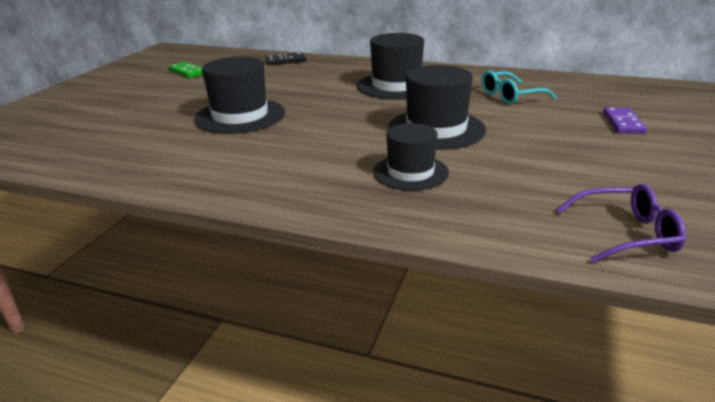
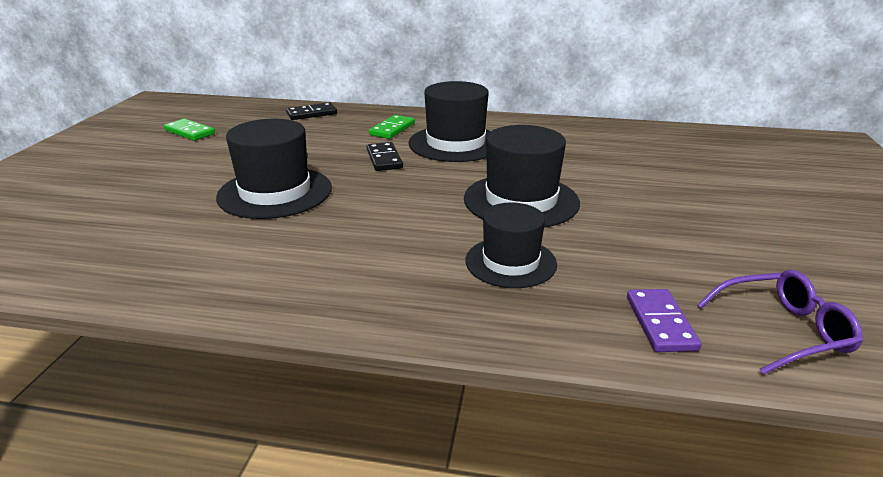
camera: 10 degrees left, 0 degrees up
turquoise glasses [481,70,556,104] -> none
purple domino [603,107,647,134] -> purple domino moved to [627,289,701,352]
none -> black domino [366,142,403,171]
none -> green domino [369,115,415,139]

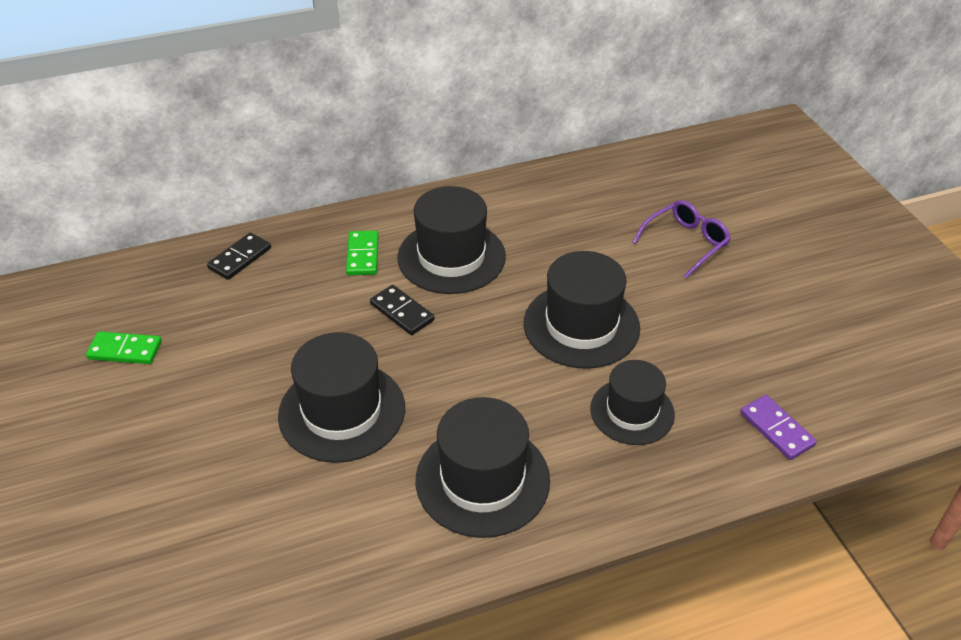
camera: 30 degrees left, 15 degrees up
purple glasses [697,269,863,375] -> purple glasses moved to [632,200,731,278]
none -> black hat [416,397,550,538]

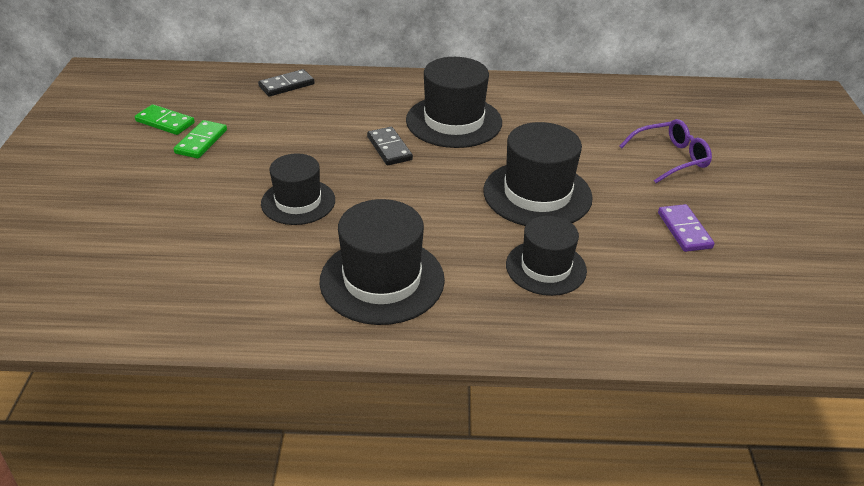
camera: 20 degrees right, 5 degrees down
black hat [278,332,405,463] -> black hat [261,153,335,225], size x0.66
green domino [346,230,379,275] -> green domino moved to [174,120,227,159]
purple domino [740,395,817,460] -> purple domino moved to [658,204,715,252]

